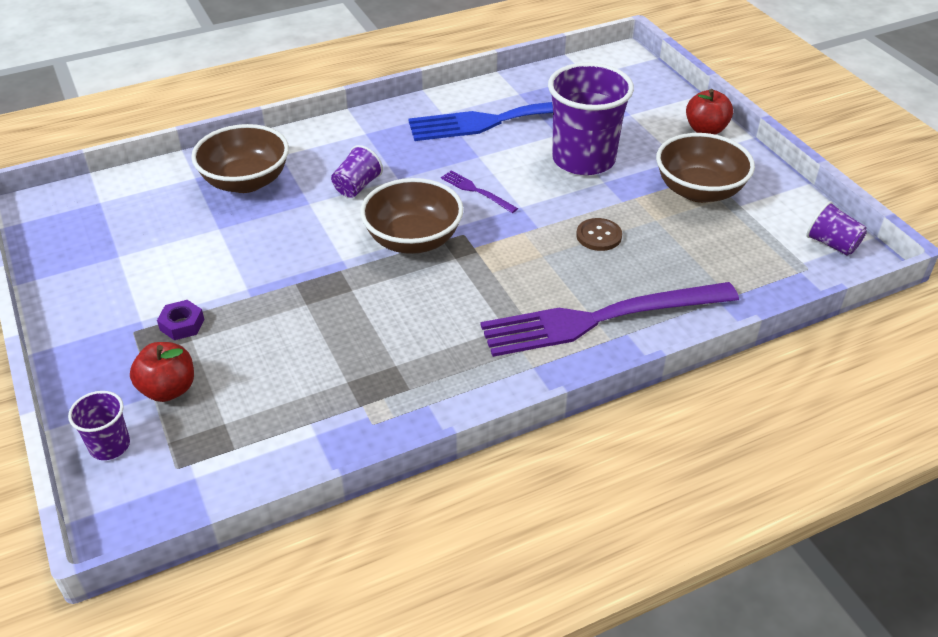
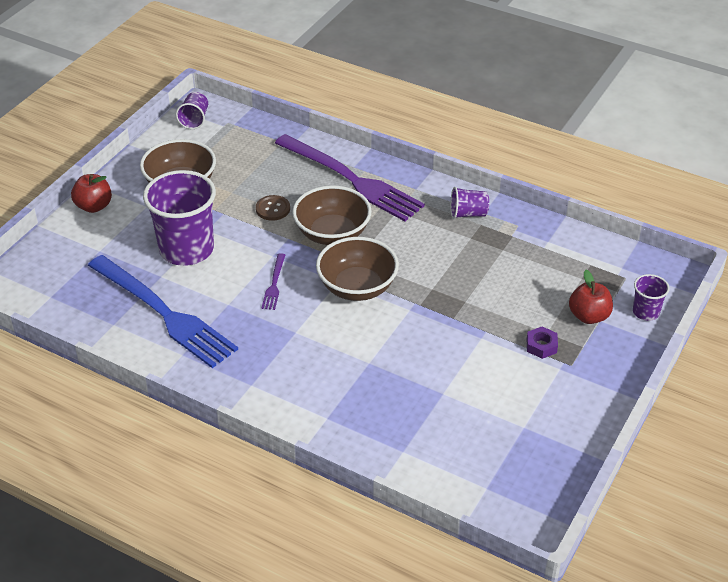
camera: 125 degrees left, 0 degrees up
brown bowl [191,124,289,193] -> brown bowl moved to [292,185,372,245]
purple cup [331,145,383,198] -> purple cup moved to [450,187,489,219]

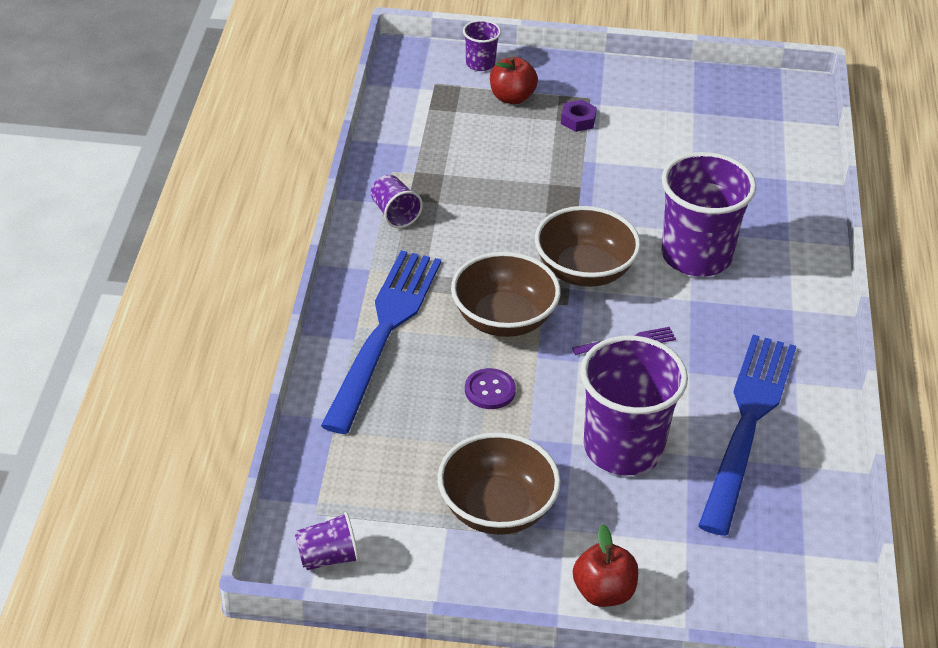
camera: 115 degrees left, 0 degrees up
brown button [256,195,290,221] -> purple button [465,368,516,409]
purple fork [275,134,425,221] -> blue fork [321,250,441,434]
none -> purple cup [661,152,757,277]

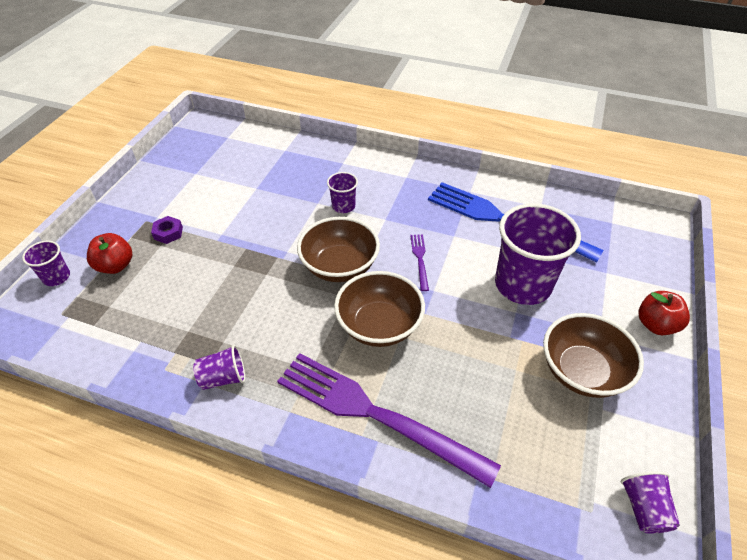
camera: 75 degrees left, 5 degrees up
blue fork [321,250,441,434] -> purple fork [277,353,501,488]
purple button [465,368,516,409] -> none
purple cup [661,152,757,277] -> purple cup [327,172,358,213], size x0.47

